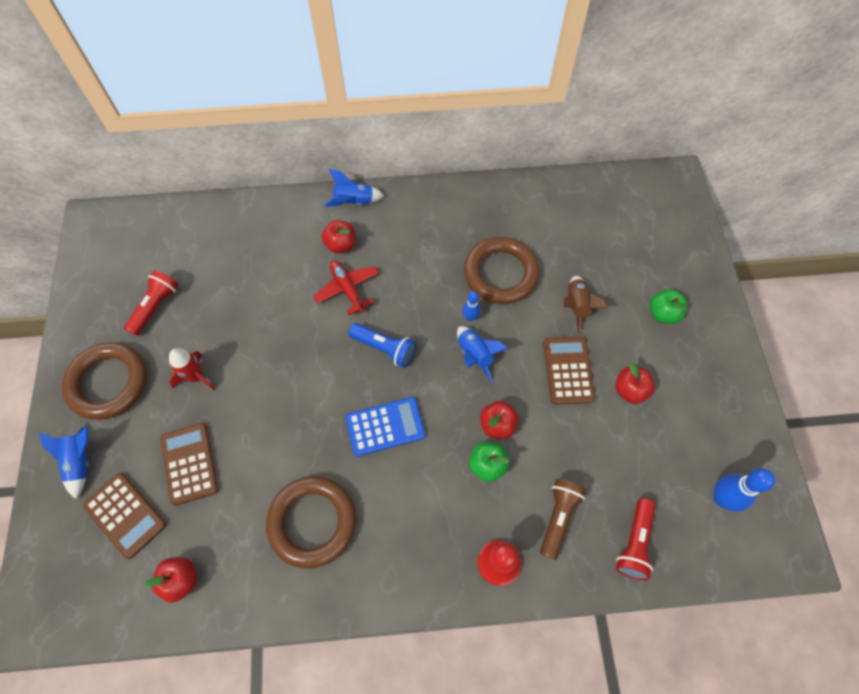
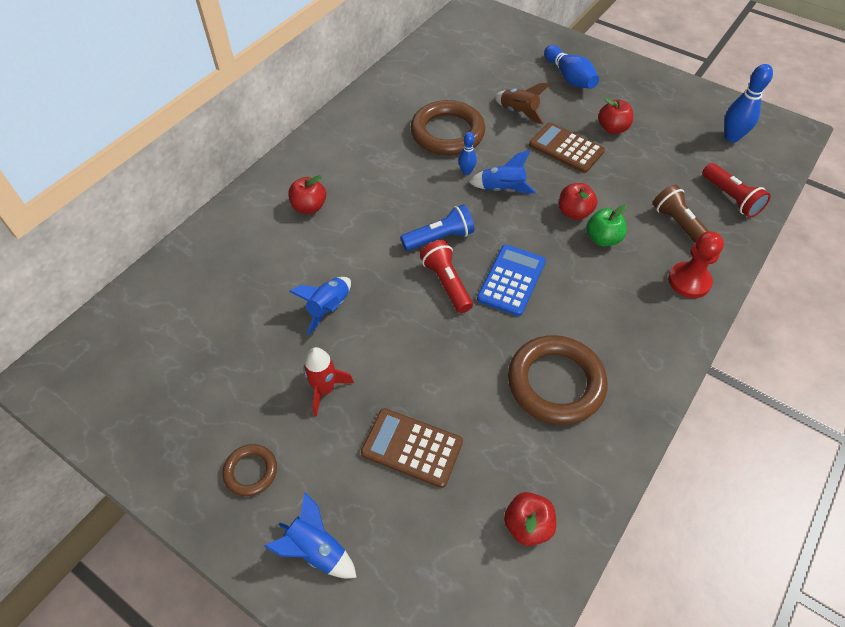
camera: 50 degrees left, 10 degrees down
brown ring [61,342,147,420] -> brown ring [223,444,277,497], size x0.51
brown calculator [83,473,167,559] -> none
red flashlight [124,270,179,336] -> red flashlight moved to [420,240,473,313]
red plane [313,261,379,315] -> none
blue rocket [324,169,385,206] -> blue rocket moved to [289,277,351,335]
green apple [650,289,688,324] -> blue bowling pin [544,45,599,89]

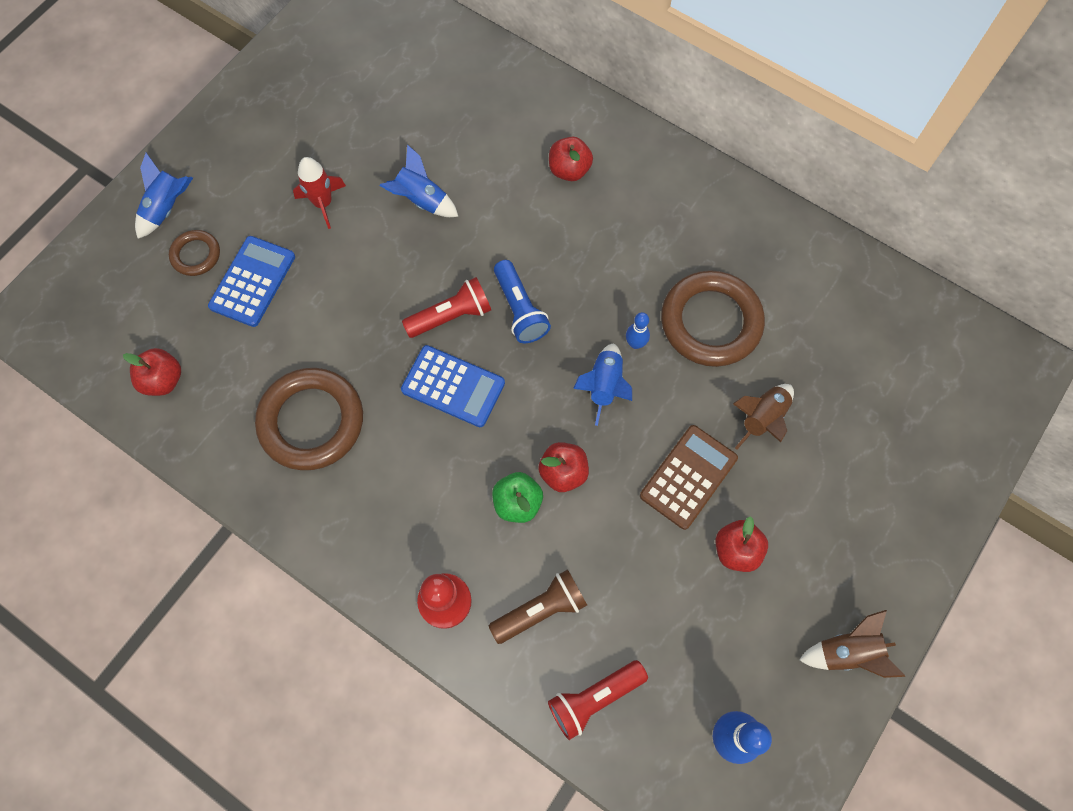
camera: 90 degrees right, 15 degrees up
brown ring [223,444,277,497] -> brown ring moved to [169,230,220,276]
brown calculator [361,408,463,488] -> blue calculator [208,236,295,327]
blue bowling pin [544,45,599,89] -> none
none -> brown rocket [799,610,905,678]

